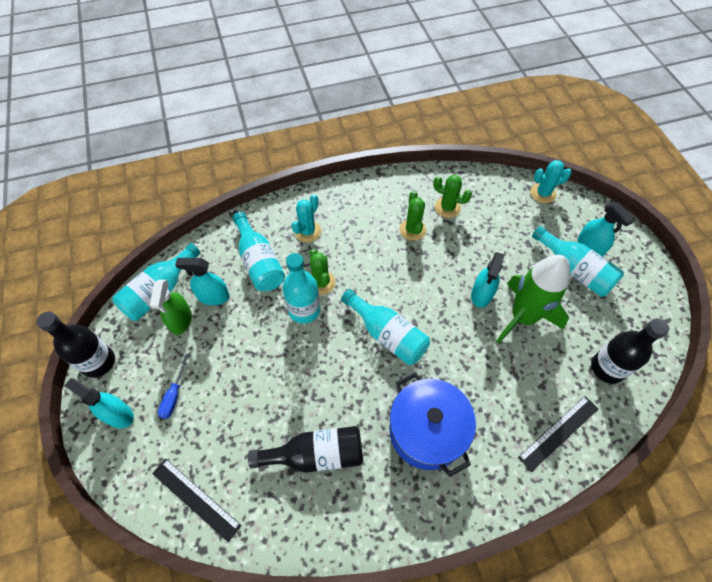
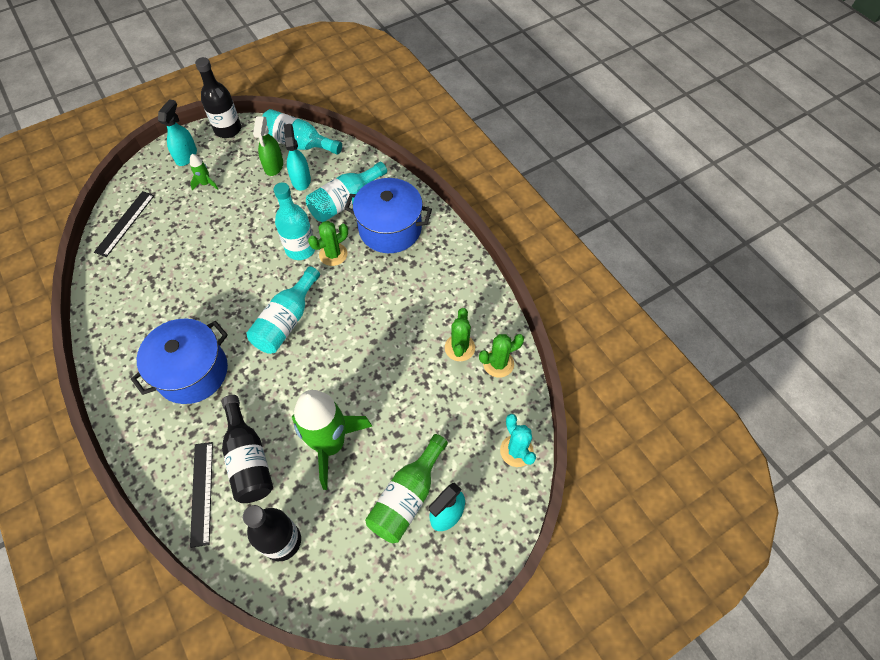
camera: 75 degrees right, 0 degrees up
green spray bottle [150,280,192,335] -> green spray bottle turned 75 degrees counterclockwise [253,117,283,176]
blue screwdriver [158,354,190,419] -> green rocket [190,154,218,190]
black bottle [248,426,363,473] -> black bottle moved to [222,395,273,503]
turquoise cactus [291,194,321,242] -> blue pot [344,178,432,253]
green cactus [400,191,426,241] -> green cactus moved to [479,334,524,378]
turquoise spray bottle [471,252,504,308] -> none
black ruler [518,396,598,472] -> black ruler turned 45 degrees clockwise [190,442,213,548]
turquoise bottle [532,226,624,297] -> green bottle [365,434,448,543]

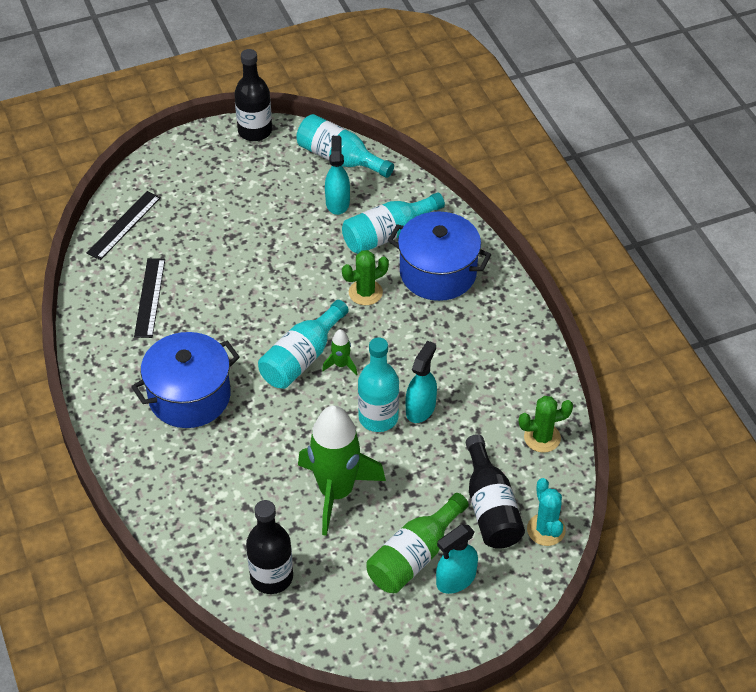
camera: 10 degrees right, 10 degrees down
turquoise spray bottle [158,99,197,166] -> turquoise spray bottle moved to [406,341,437,423]
green rocket [190,154,218,190] -> green rocket moved to [322,329,357,375]
black ruler [190,442,213,548] -> black ruler moved to [134,258,165,338]
black bottle [222,395,273,503] -> black bottle moved to [466,434,525,549]
green spray bottle [253,117,283,176] -> none
turquoise bottle [273,182,315,260] -> turquoise bottle moved to [358,337,399,432]
green cactus [445,308,475,361] -> none

